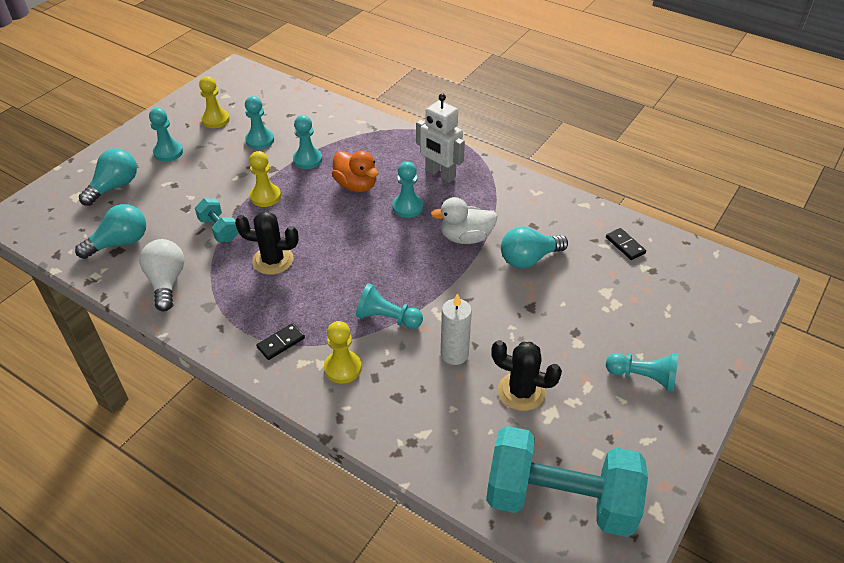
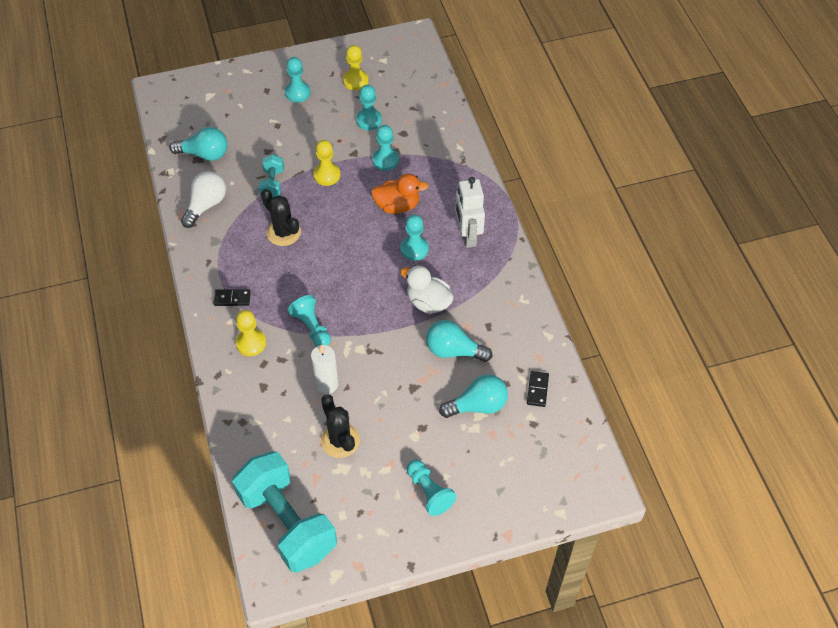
camera: 40 degrees right, 10 degrees up
turquoise light bulb [79,148,137,206] -> turquoise light bulb moved to [439,374,508,418]
orange duck [332,151,378,192] -> orange duck turned 90 degrees counterclockwise [371,174,428,214]

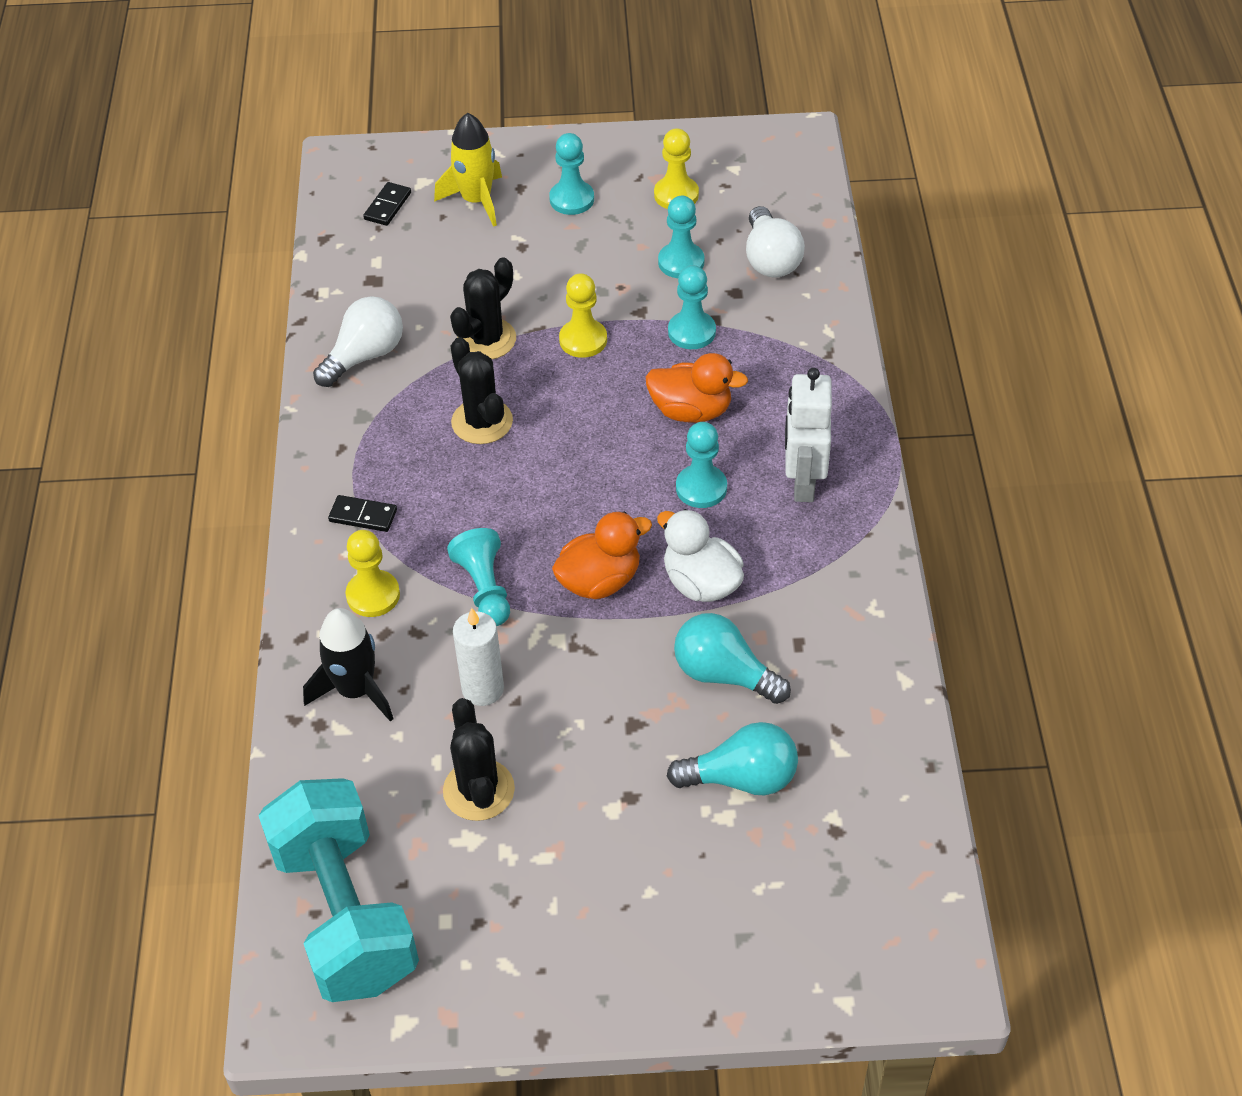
camera: 15 degrees right, 5 degrees down
turquoise light bulb [169,127,227,161] -> none
turquoise dumbbell [259,154,284,197] -> black cactus [450,257,516,359]
turquoise pawn [407,460,456,516] -> none
black domino [527,371,549,407] -> black domino moved to [363,182,411,226]
none -> black rocket [303,608,393,722]
none -> yellow rocket [434,113,502,227]
none -> orange duck [552,512,652,599]
none -> white light bulb [746,206,805,278]

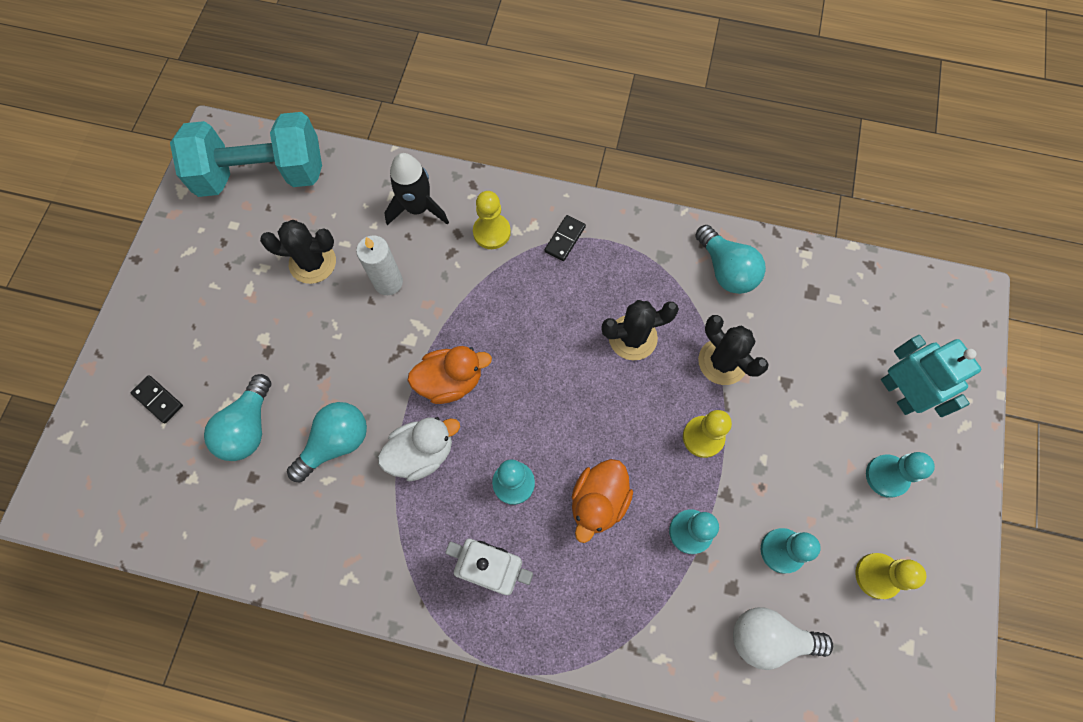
camera: 105 degrees right, 20 degrees up
white light bulb [313,296,403,387] -> turquoise light bulb [695,225,766,294]
black domino [363,182,411,226] -> black domino moved to [130,375,183,423]
yellow rocket [434,113,502,227] -> turquoise robot [881,335,981,417]
turquoise pawn [447,528,510,626] -> none
orange duck [552,512,652,599] -> orange duck turned 90 degrees counterclockwise [407,346,492,404]

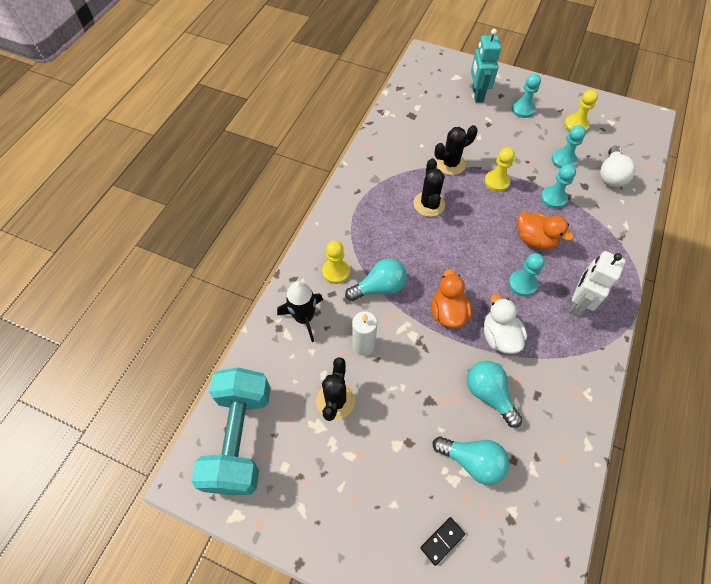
camera: 80 degrees left, 10 degrees down
black domino [544,215,586,261] -> none
turquoise light bulb [695,225,766,294] -> turquoise light bulb moved to [345,259,407,301]
turquoise robot [881,335,981,417] -> turquoise robot turned 75 degrees counterclockwise [471,29,501,103]

